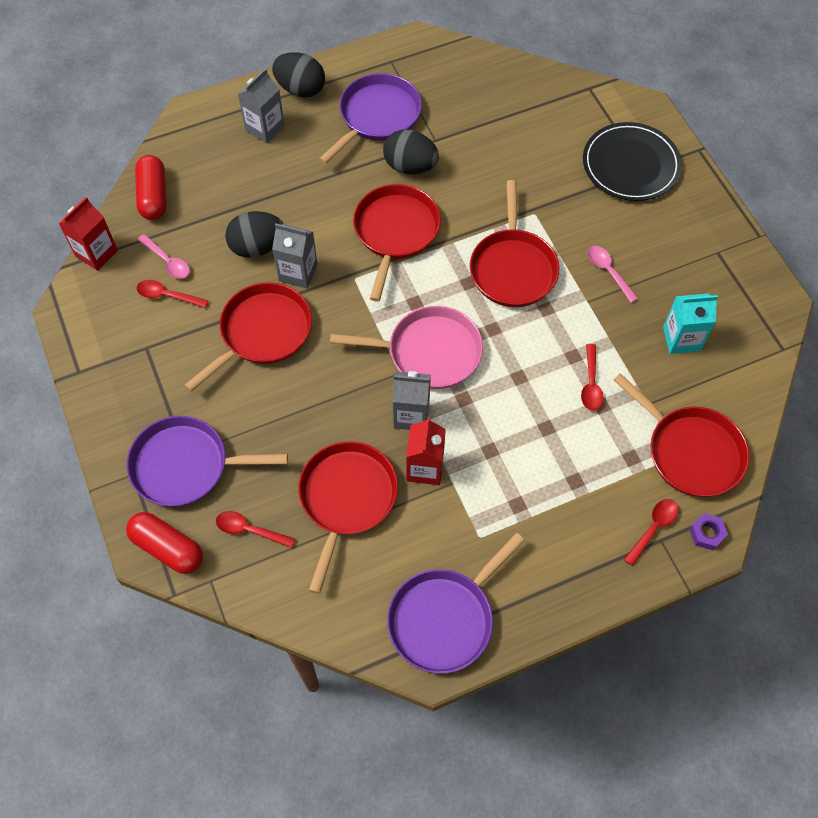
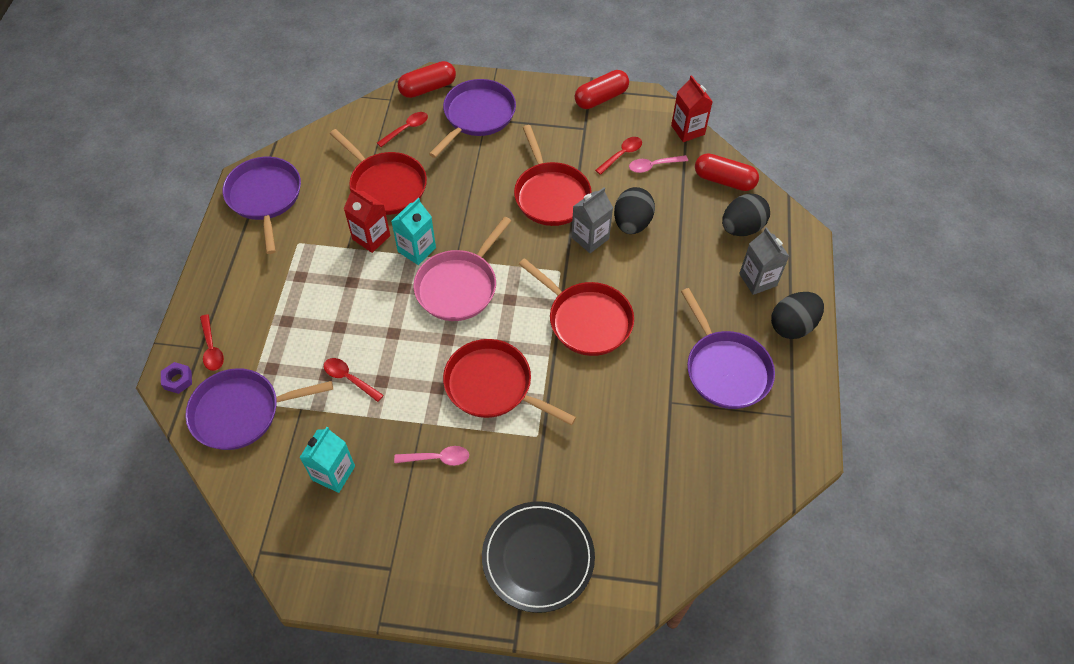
camera: 120 degrees right, 5 degrees down
black egg [383,129,439,174] -> black egg moved to [722,194,770,236]
grey carton [392,371,431,430] -> turquoise carton [391,198,436,265]
red pan [614,373,749,497] -> purple pan [185,368,333,450]
none -> red capsule [575,70,629,109]

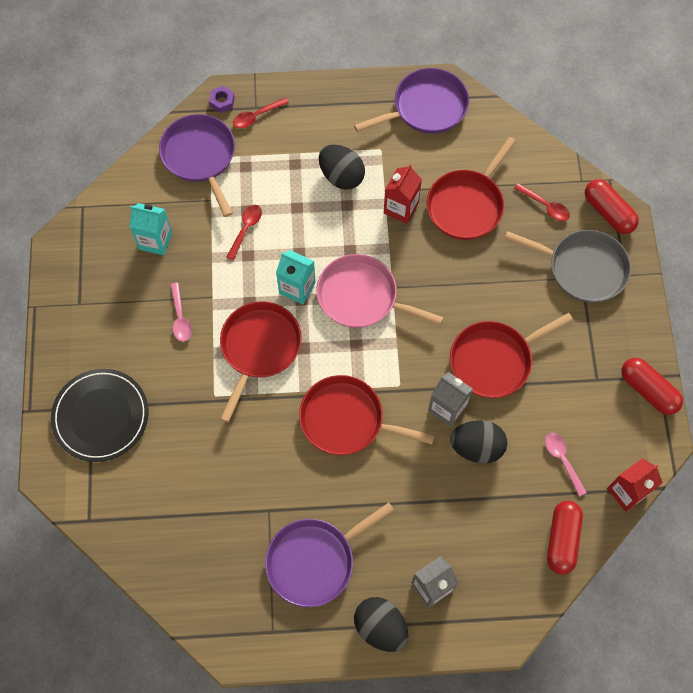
camera: 80 degrees right, 10 degrees up
turquoise carton [391,198,436,265] -> turquoise carton moved to [276,250,316,304]
purple pan [429,79,516,158] -> grey pan [504,230,631,303]
red pan [519,258,634,356] -> red pan turned 75 degrees clockwise [299,375,435,455]
red spoon [595,137,642,175] -> none
black egg [722,194,770,236] -> black egg moved to [319,145,365,190]

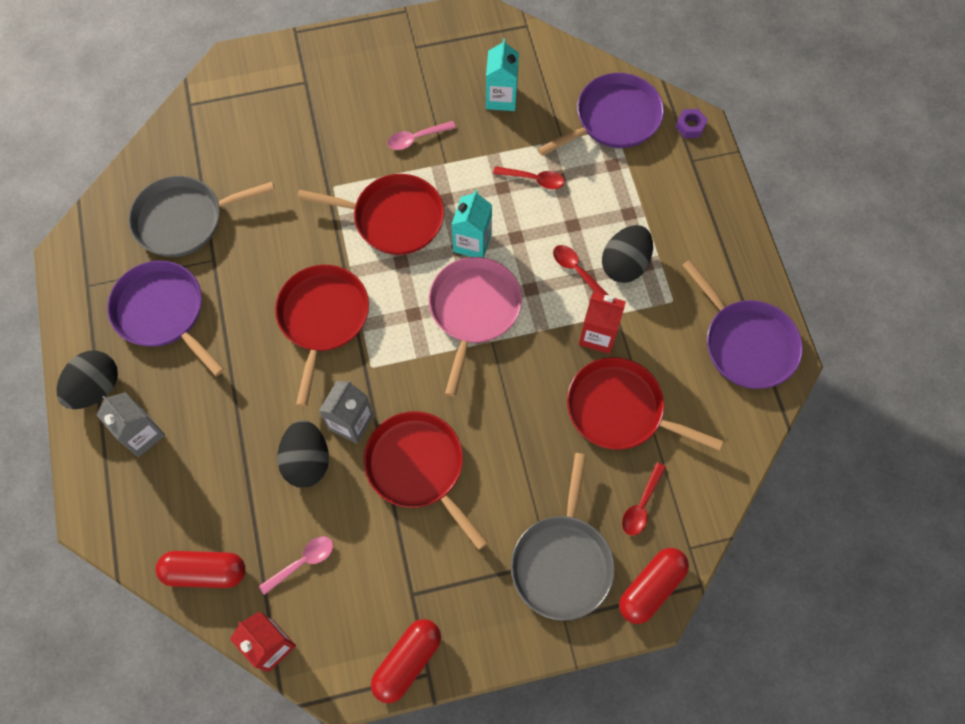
camera: 80 degrees right, 0 degrees up
black plate [51,369,148,462] -> none
red spoon [233,98,289,128] -> red spoon moved to [553,245,608,295]
none -> grey pan [129,176,275,257]

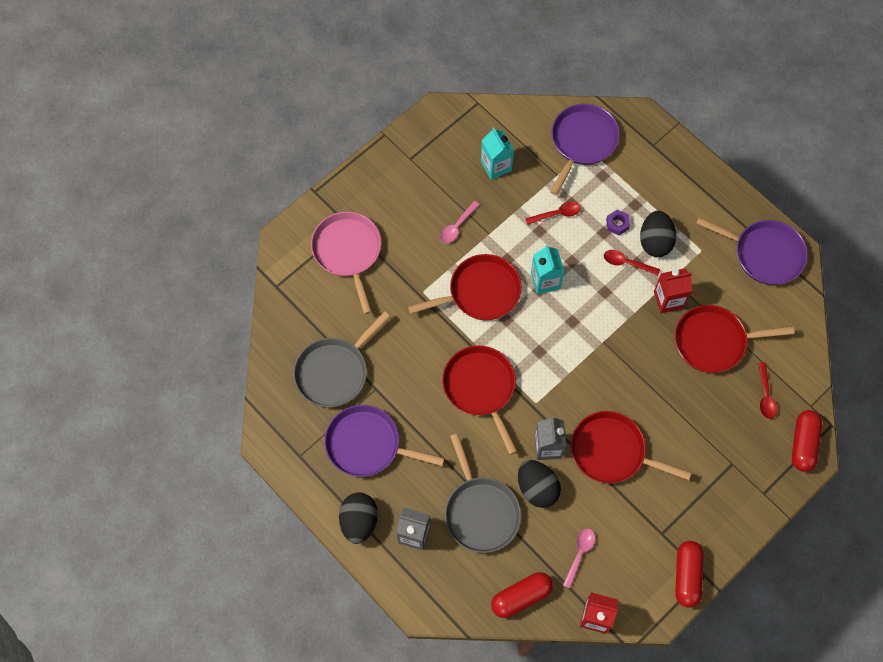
camera: 30 degrees left, 0 degrees up
pink pan [429,257,522,397] -> pink pan moved to [311,212,381,314]
grey pan [511,453,615,621] -> grey pan moved to [445,433,521,553]
purple nut [675,109,708,138] -> purple nut moved to [606,210,630,235]

